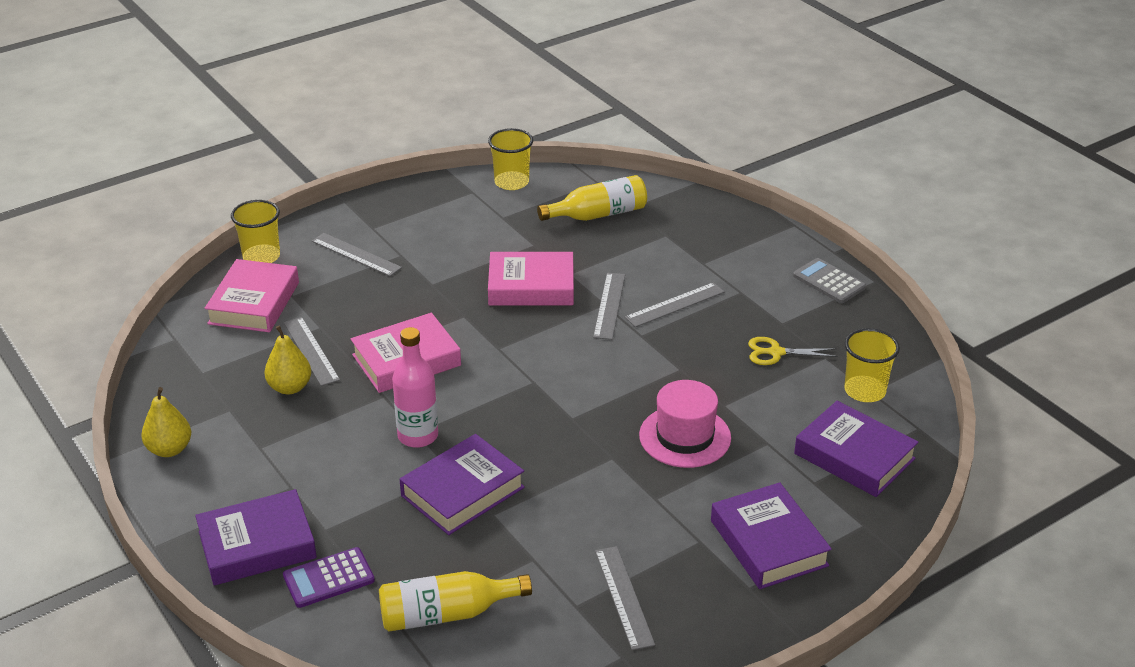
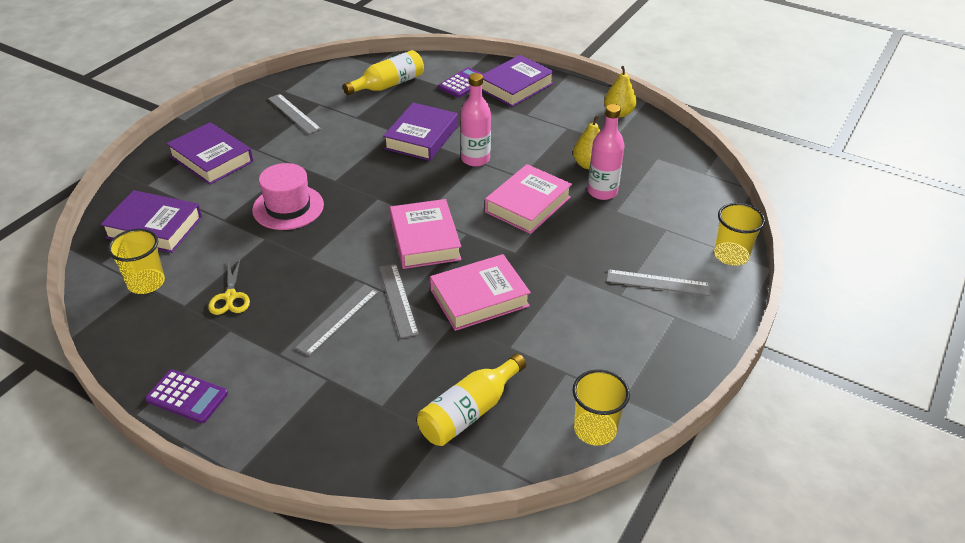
camera: 155 degrees right, 5 degrees up
pink book [205,259,299,332] -> pink book moved to [390,199,462,269]
grey ruler [284,317,340,386] -> pink bottle [587,104,625,200]
yellow scissors [748,337,838,365] -> yellow scissors turned 105 degrees clockwise [208,257,250,315]
grey calculator [793,258,866,303] -> purple calculator [145,369,228,423]

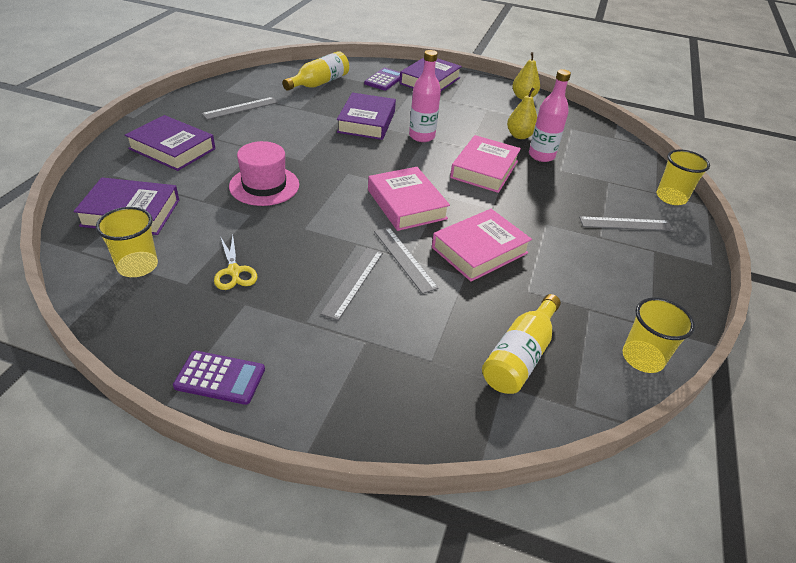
camera: 15 degrees left, 0 degrees up
grey ruler [268,94,321,134] -> grey ruler turned 75 degrees counterclockwise [202,97,278,120]

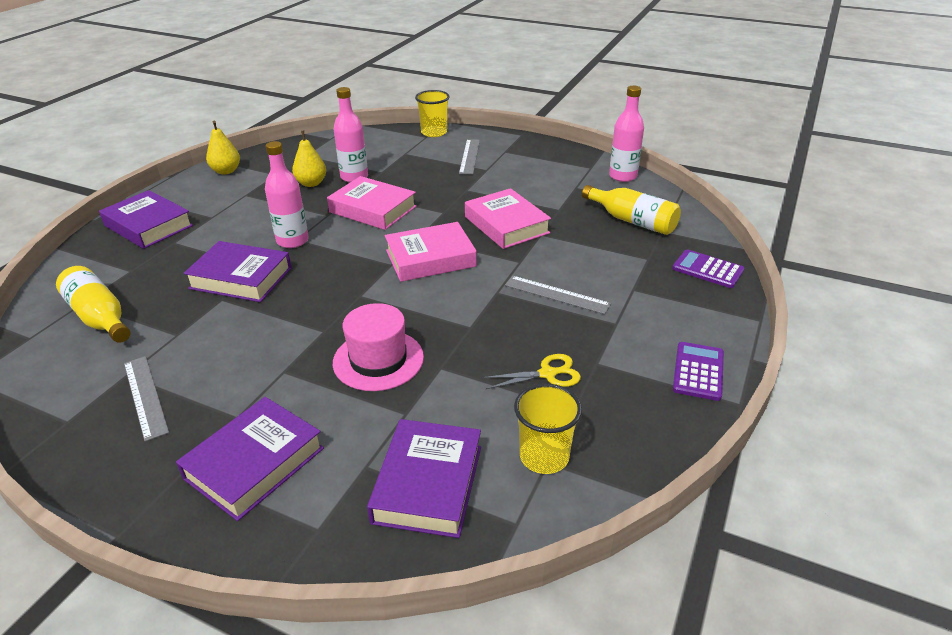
camera: 80 degrees left, 5 degrees down
purple calculator [364,68,400,91] -> purple calculator moved to [672,249,745,288]
grey ruler [374,227,439,294] -> none
yellow cup [623,297,695,373] -> pink bottle [609,86,644,182]

